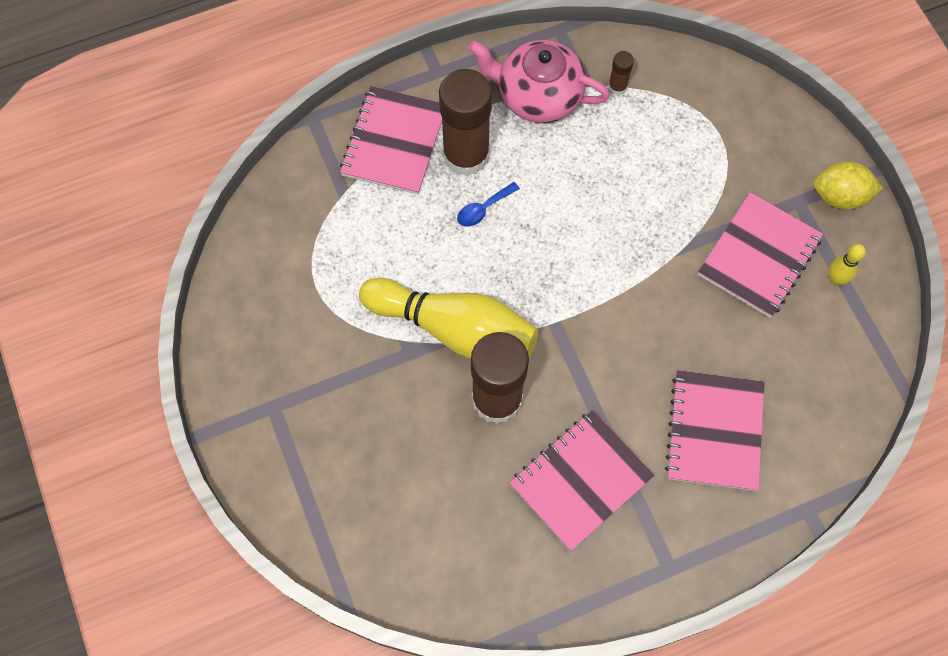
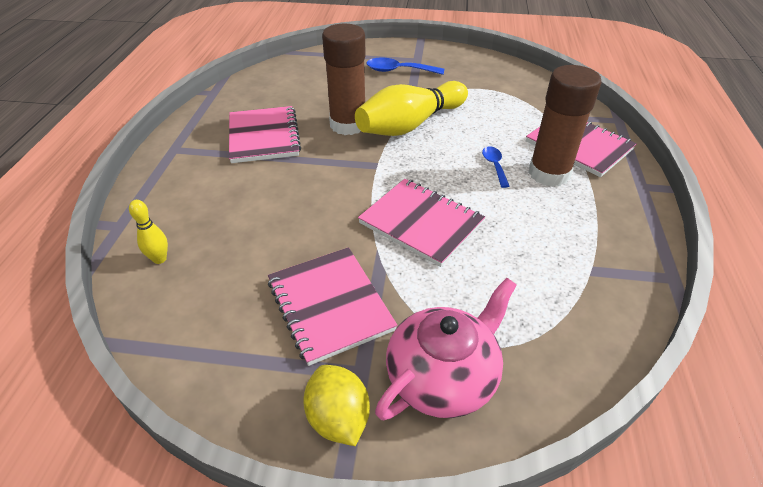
camera: 120 degrees right, 25 degrees down
pink teapot [468,40,610,123] -> pink teapot moved to [375,278,517,420]
brown glue stick [608,51,634,95] -> none
pink notebook [665,370,765,491] -> pink notebook moved to [358,179,485,267]
yellow lemon [813,161,883,210] -> yellow lemon turned 60 degrees counterclockwise [303,365,370,446]
yellow bowling pin [828,244,866,285] -> yellow bowling pin moved to [129,200,168,264]
none -> blue spoon [366,58,444,75]

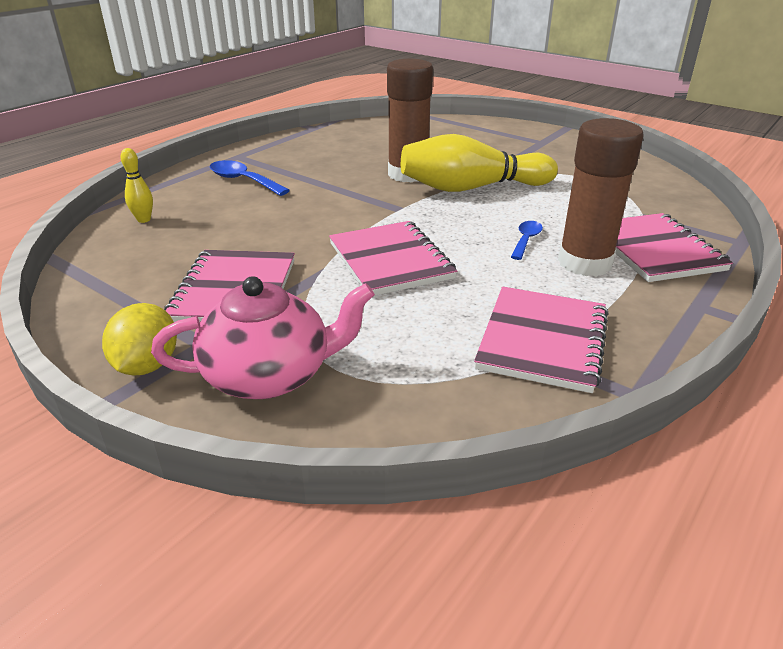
camera: 30 degrees right, 10 degrees down
pink notebook [229,106,301,163] -> pink notebook moved to [474,287,608,393]
blue spoon [366,58,444,75] -> blue spoon moved to [210,160,290,196]

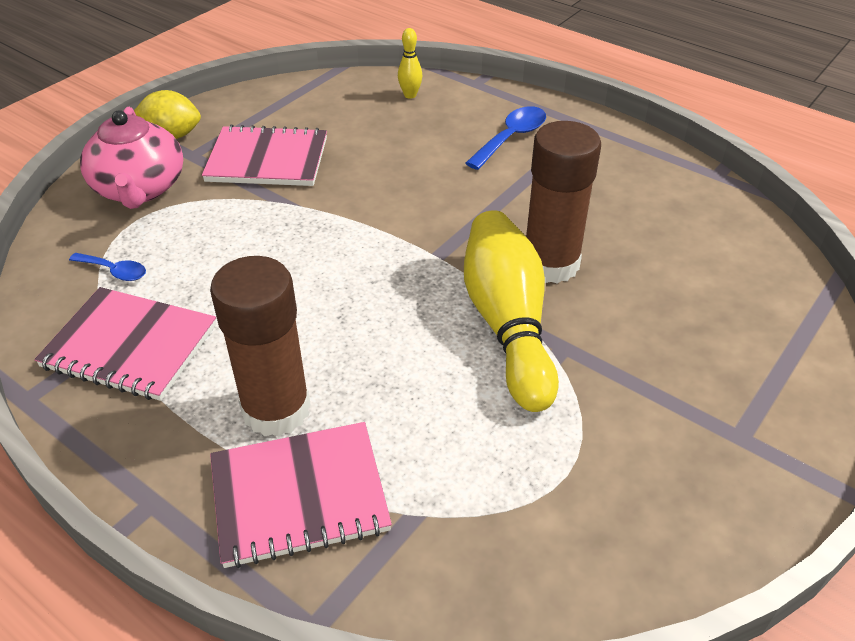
camera: 90 degrees right, 10 degrees up
pink notebook [329,221,457,296] -> none
blue spoon [511,221,543,260] -> blue spoon moved to [69,253,146,281]

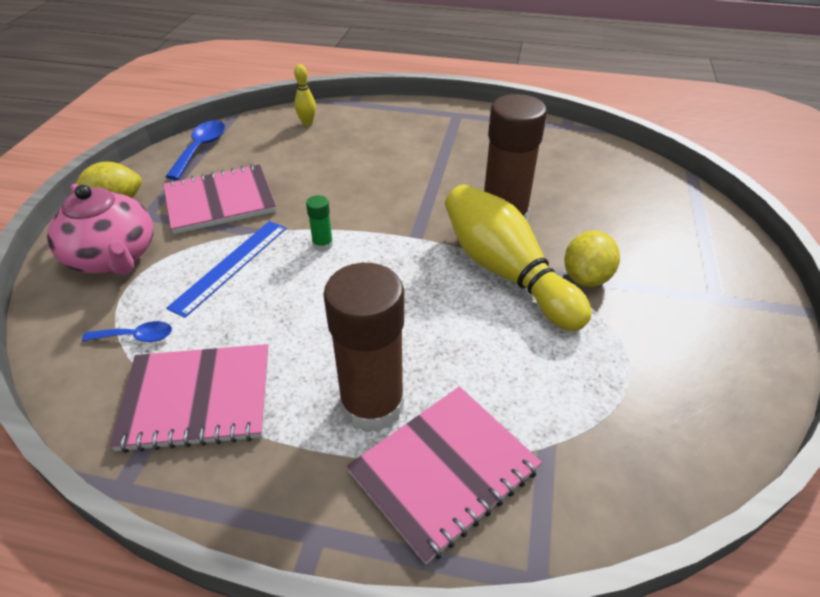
camera: 25 degrees left, 0 degrees up
blue spoon [466,106,546,170] -> blue spoon moved to [165,120,225,180]
none -> blue ruler [166,221,287,318]
none -> green glue stick [306,195,333,252]
none -> yellow lemon [564,230,620,287]

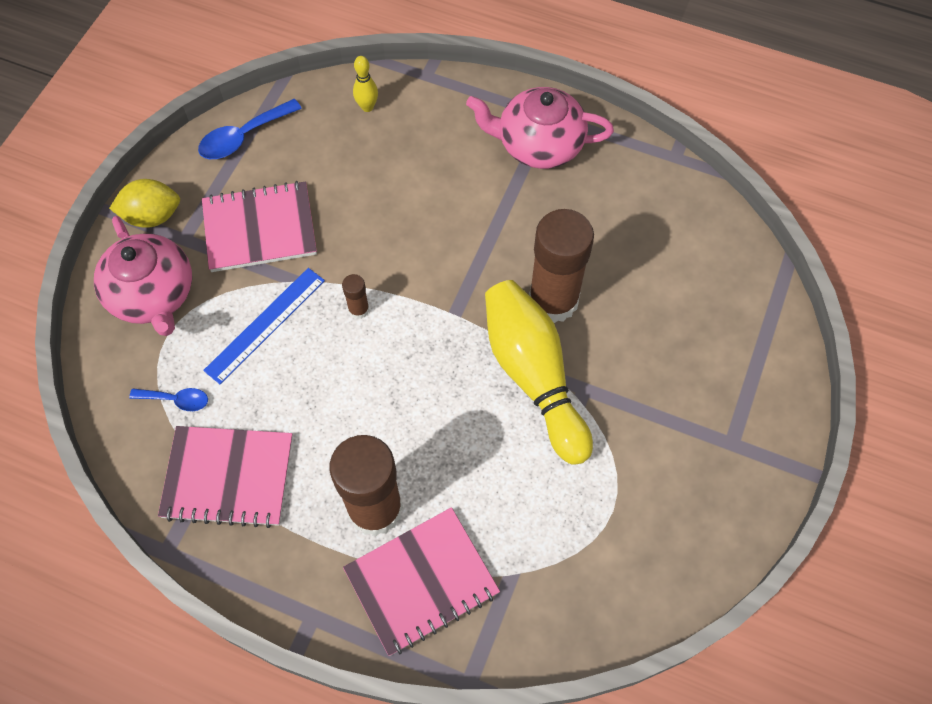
camera: 10 degrees right, 20 degrees up
blue spoon [165,120,225,180] -> blue spoon turned 150 degrees counterclockwise [198,99,302,159]
green glue stick [306,195,333,252] -> brown glue stick [342,274,369,319]
yellow lemon [564,230,620,287] -> none
none -> pink teapot [466,87,614,169]

